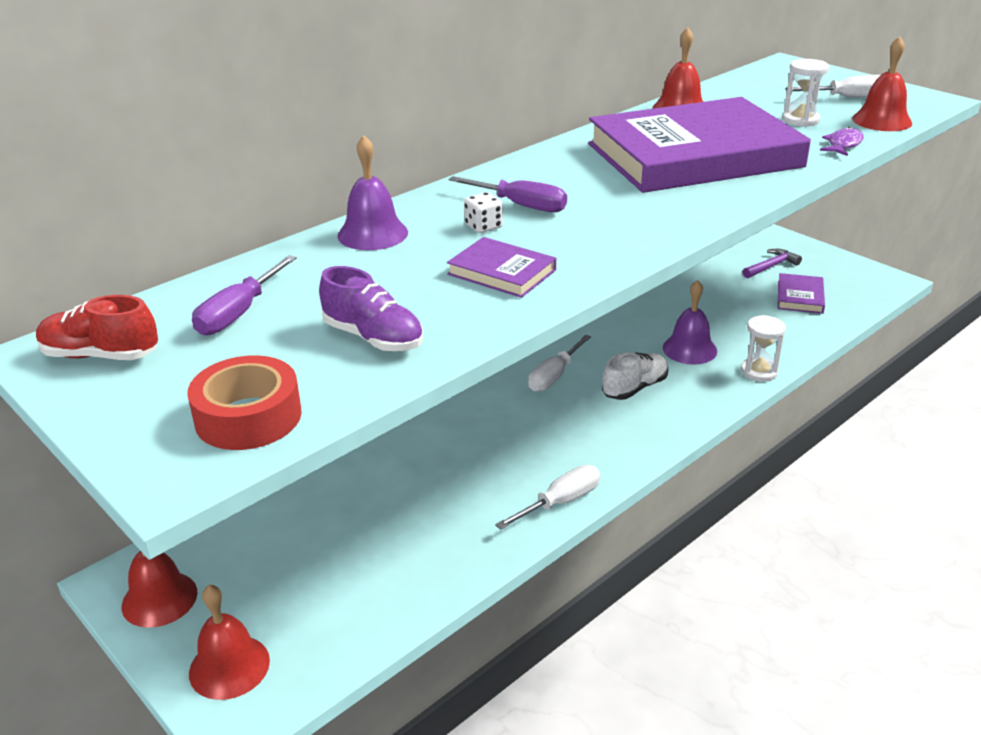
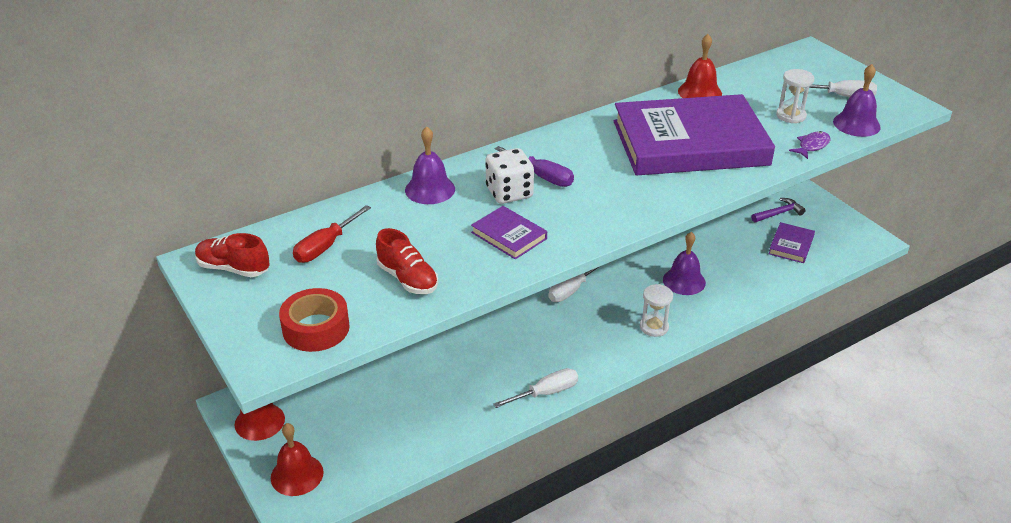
camera: 10 degrees right, 5 degrees up
purple screwdriver [192,255,297,336] -> red screwdriver [293,205,371,263]
purple shoe [319,266,423,351] -> red shoe [376,228,438,294]
white dice [464,192,503,233] -> white dice [485,148,534,204], size x1.83
white shoe [602,352,668,400] -> none
white hourglass [741,315,786,382] -> white hourglass moved to [640,284,673,337]
red bell [852,36,912,131] -> purple bell [833,64,881,137]

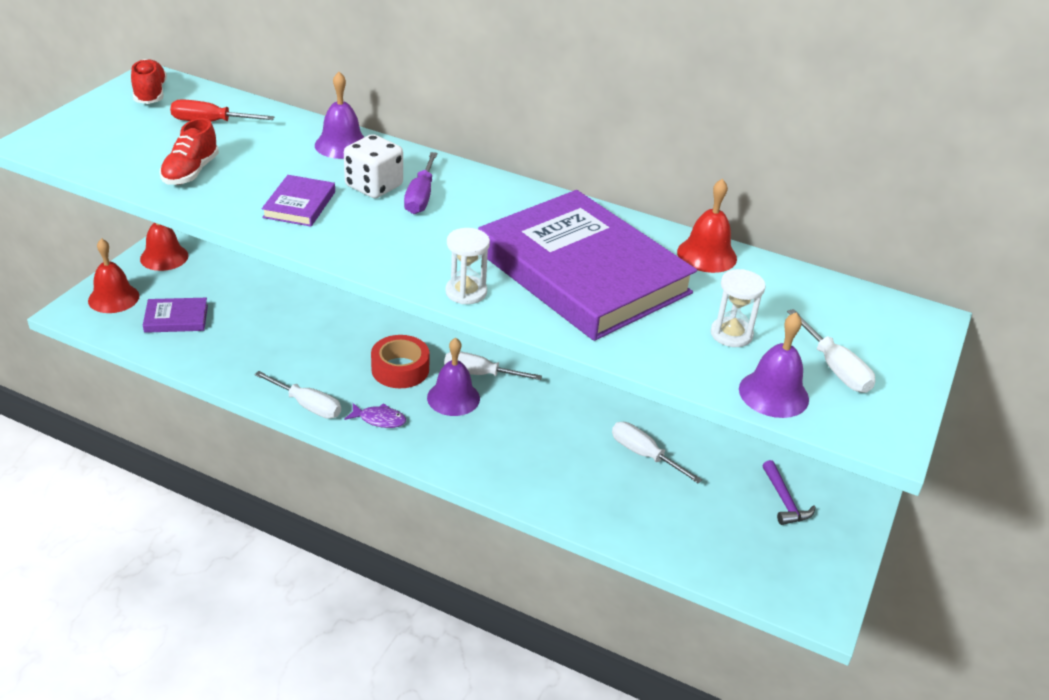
camera: 55 degrees right, 0 degrees up
red tape [279,288,350,352] -> red tape moved to [371,335,430,388]
white hourglass [640,284,673,337] -> white hourglass moved to [445,228,490,304]
purple bell [663,232,706,295] -> purple bell moved to [427,338,480,416]
purple hammer [751,198,806,222] -> purple hammer turned 45 degrees clockwise [763,460,816,525]
purple book [769,222,815,263] -> purple book moved to [143,298,208,333]
purple fish [789,131,830,159] -> purple fish moved to [345,403,406,428]
none -> white screwdriver [612,422,702,483]

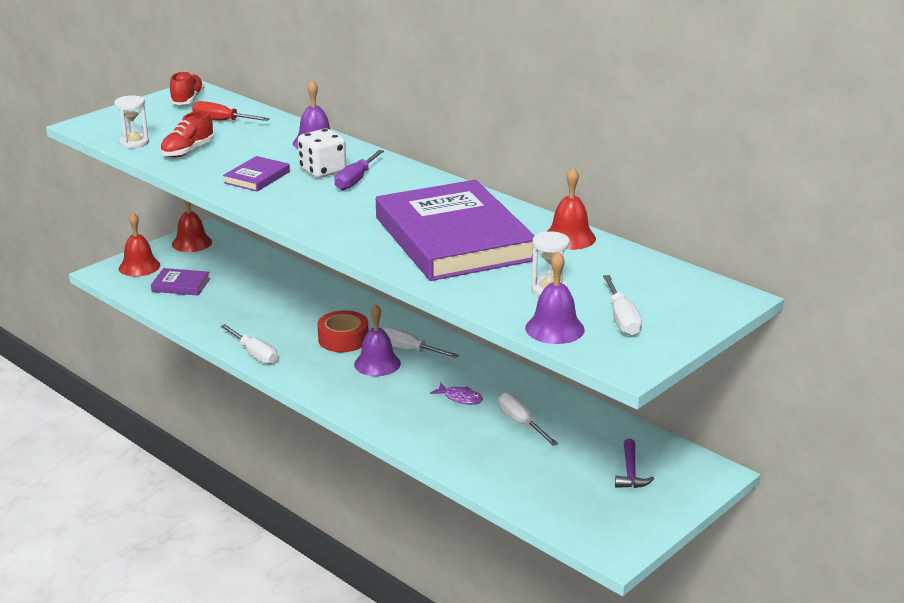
camera: 20 degrees right, 10 degrees down
purple fish [345,403,406,428] -> purple fish moved to [430,383,483,405]
white hourglass [445,228,490,304] -> white hourglass moved to [114,95,149,148]

